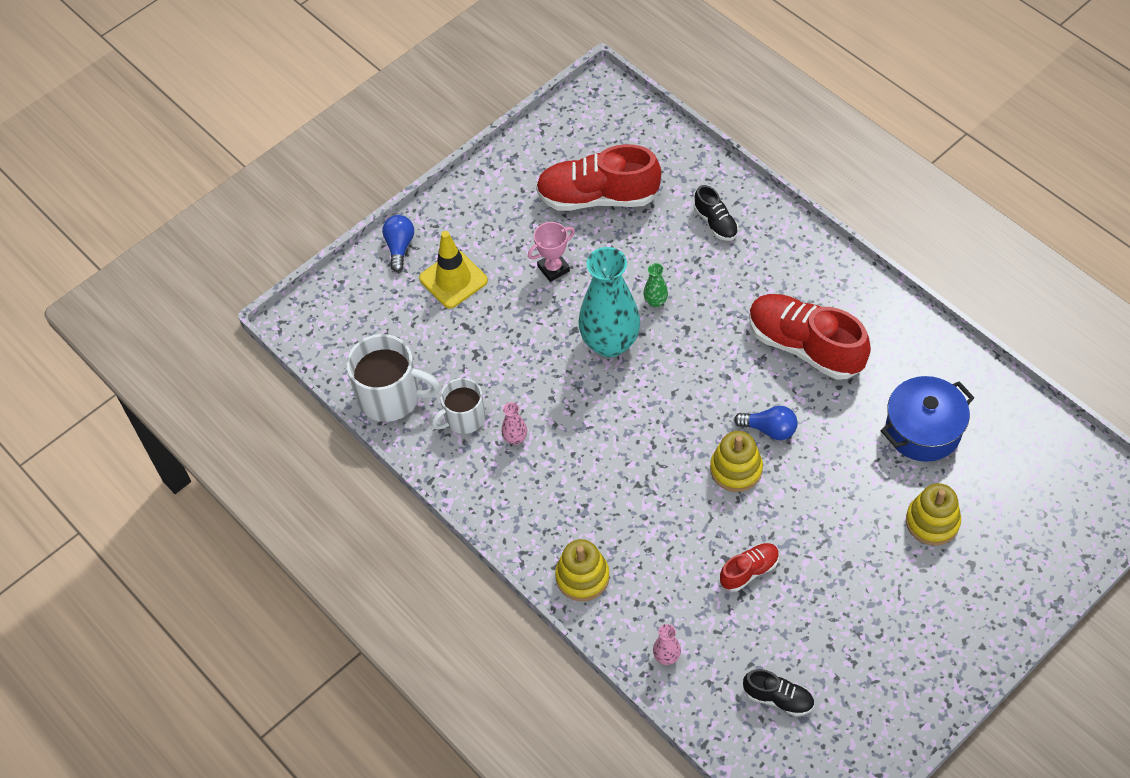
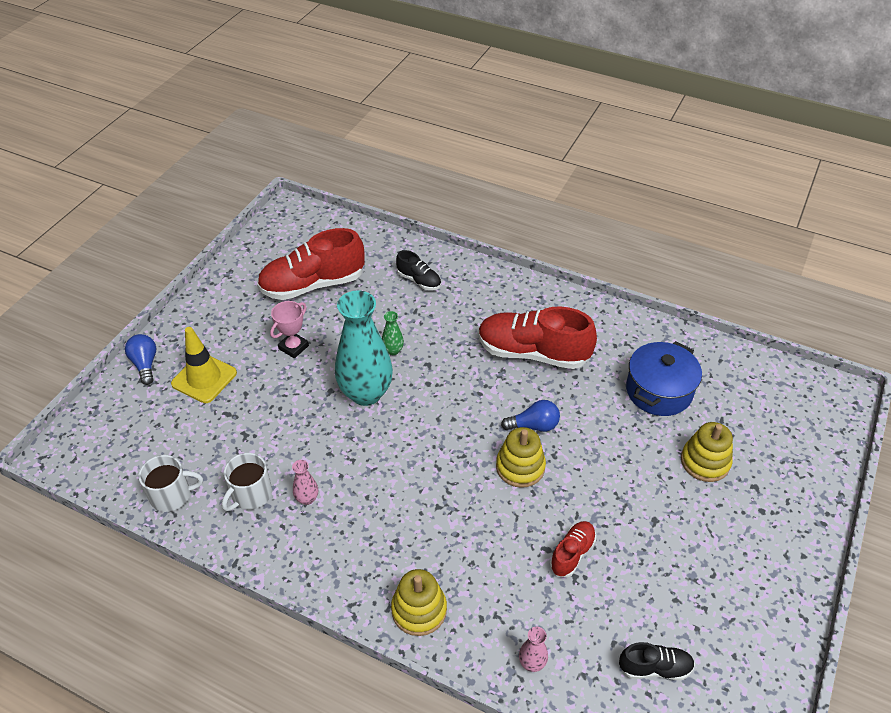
camera: 25 degrees left, 10 degrees down
white mug [346,334,441,422] -> white mug [139,455,203,512], size x0.64

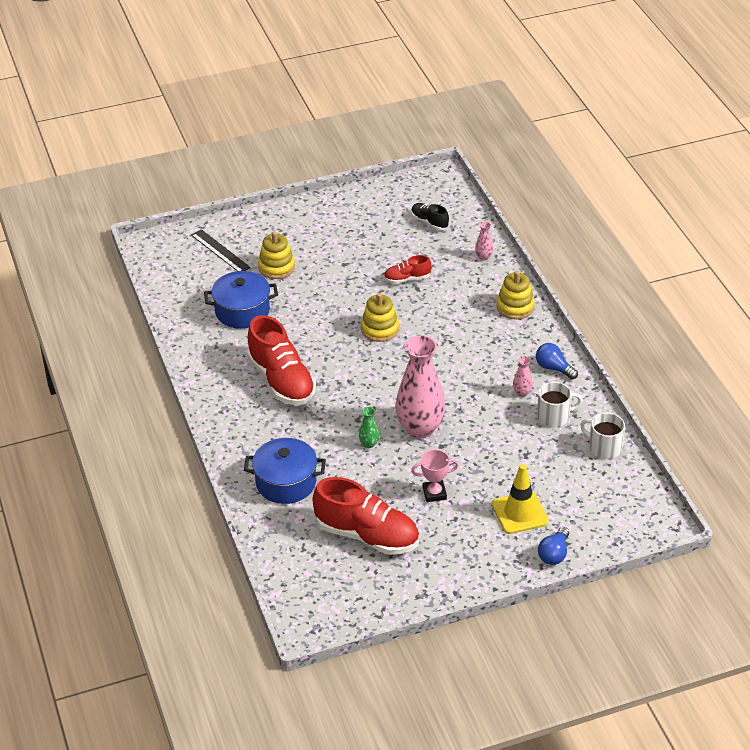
camera: 135 degrees left, 5 degrees down
turquoise vase [335,290,393,406] -> pink vase [395,335,446,438]
black shoe [396,250,441,290] -> blue pot [244,438,326,504]
blue light bulb [501,400,560,432] -> blue light bulb moved to [536,343,578,379]
none -> black ruler [191,229,251,271]

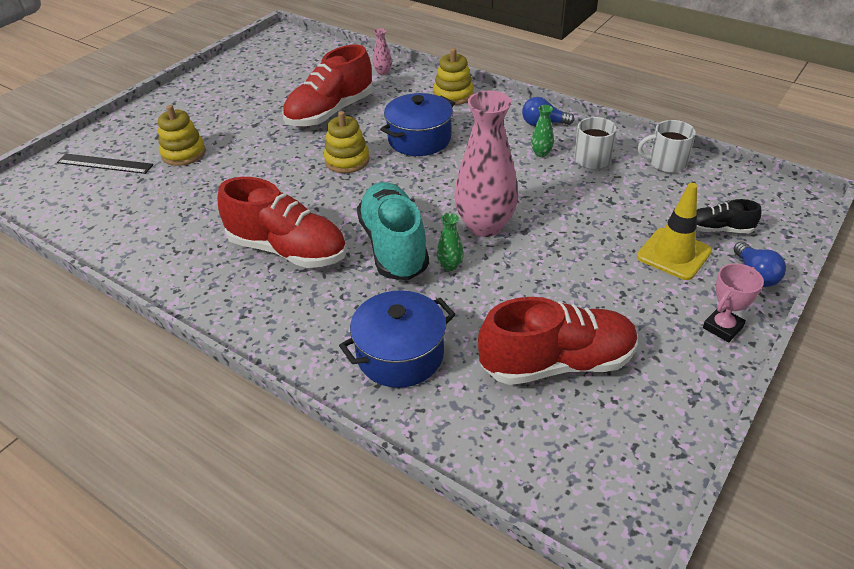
camera: 35 degrees left, 0 degrees up
blue pot [204,271,278,329] -> blue pot moved to [380,93,455,156]
red shoe [384,255,431,284] -> red shoe [282,45,373,126], size x2.03
black shoe [411,203,449,230] -> black shoe moved to [696,199,761,233]
pink trophy [411,449,459,502] -> pink trophy moved to [703,263,764,342]
pink vase [513,356,533,397] -> green vase [531,105,554,157]
none -> turquoise shoe [357,182,429,280]

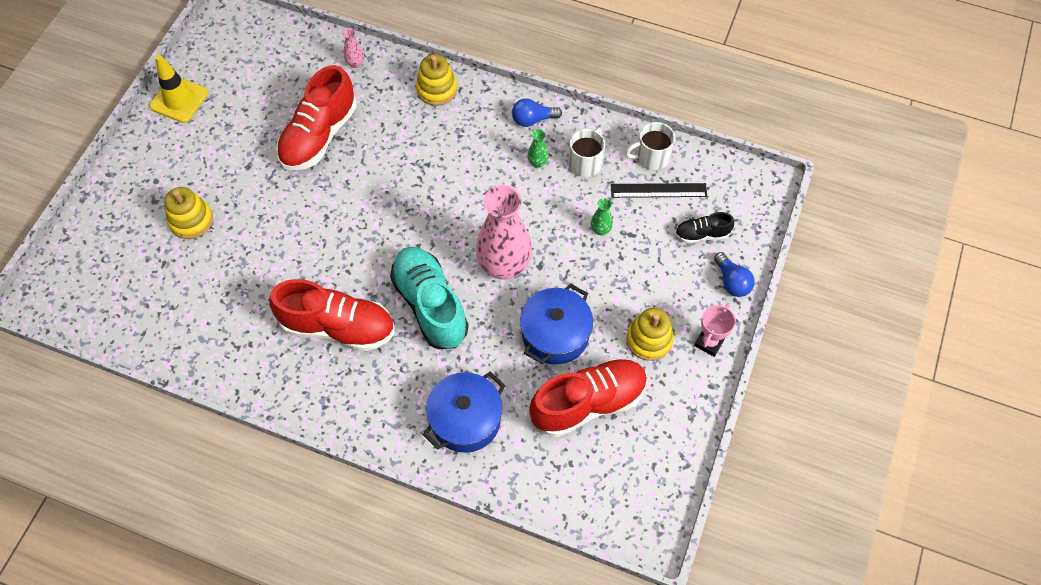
camera: 15 degrees left, 20 degrees up
black ruler [57,154,154,174] -> black ruler moved to [611,183,707,198]
yellow stacking toy [324,111,370,173] -> yellow stacking toy moved to [626,308,674,361]
blue pot [380,93,455,156] -> blue pot moved to [520,283,593,365]
green vase [437,213,464,271] -> green vase moved to [591,198,613,235]
yellow traffic cone [637,183,712,280] -> yellow traffic cone moved to [150,55,208,123]

